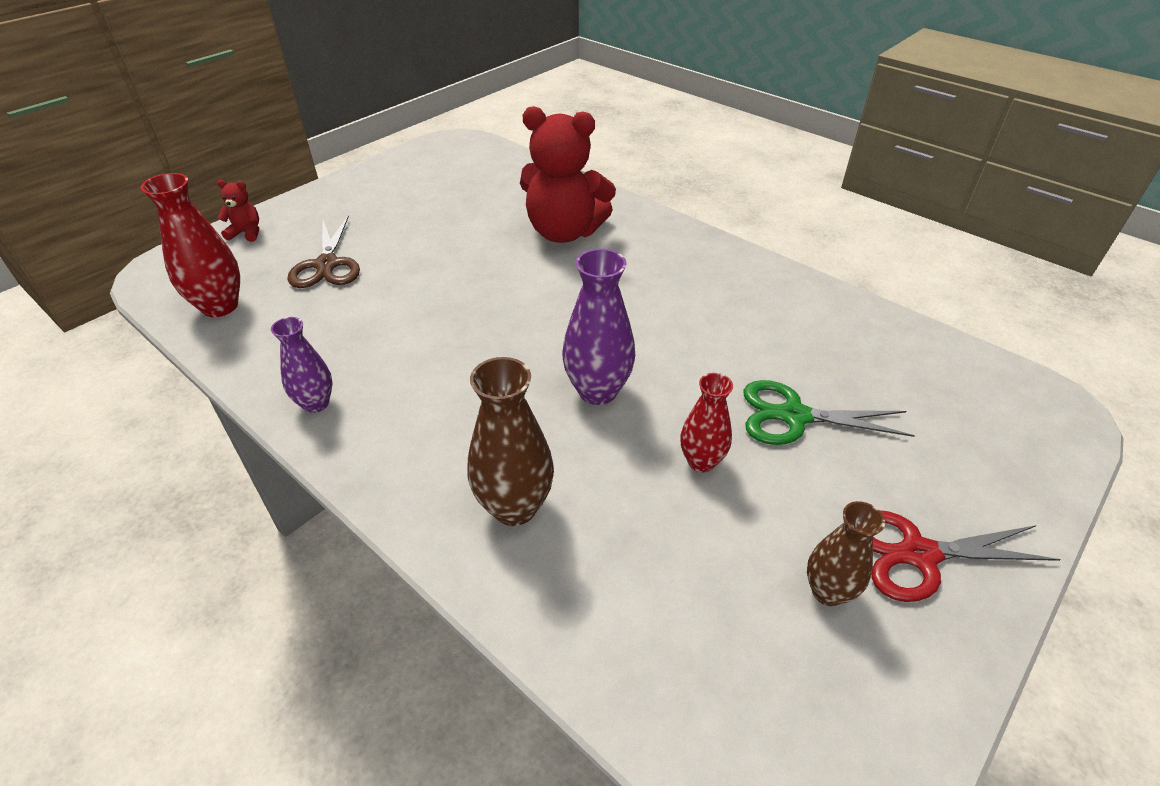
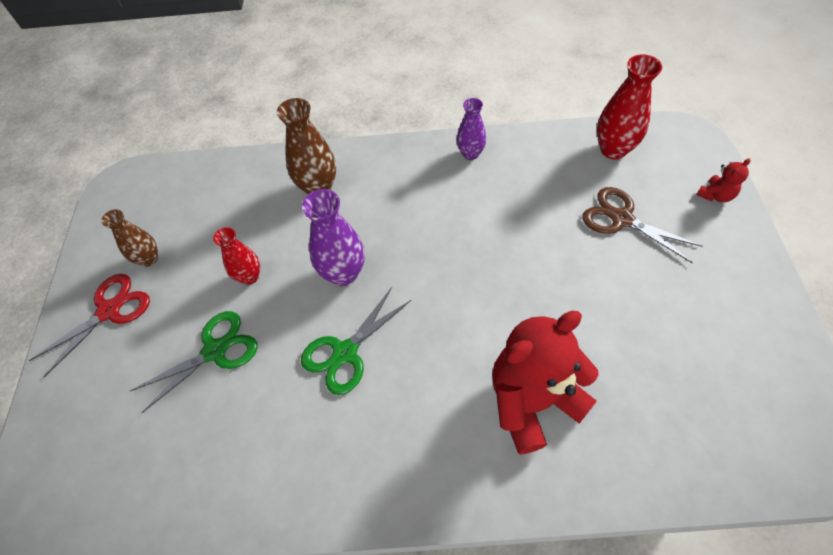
camera: 140 degrees right, 15 degrees up
none -> green scissors [301,287,411,395]

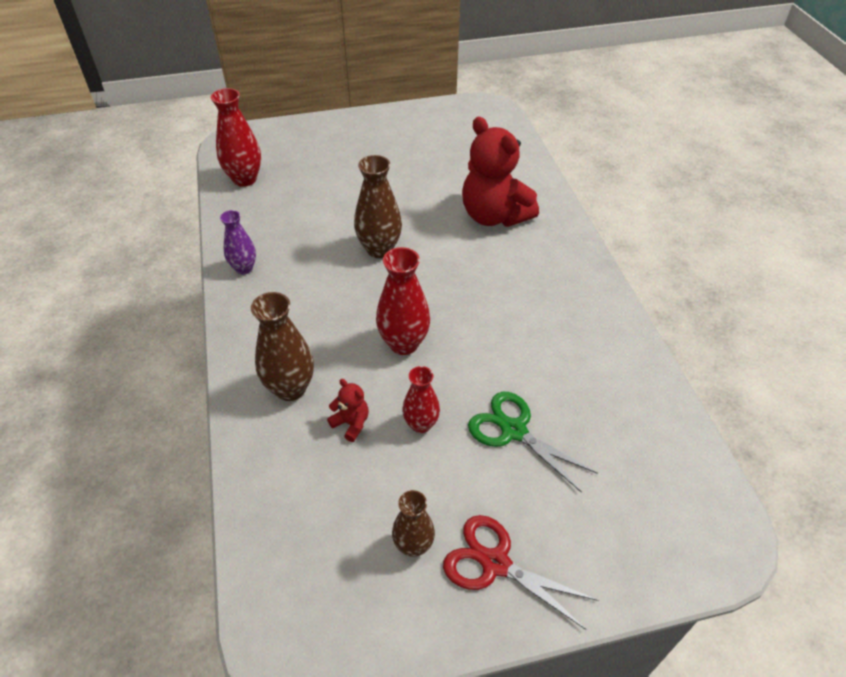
camera: 105 degrees left, 10 degrees down
green scissors [301,287,411,395] -> none
purple vase [302,189,365,286] -> red vase [376,247,430,355]
brown scissors [582,187,702,263] -> none
red teddy bear [696,159,751,202] -> red teddy bear moved to [327,379,369,442]
none -> brown vase [354,155,402,258]

